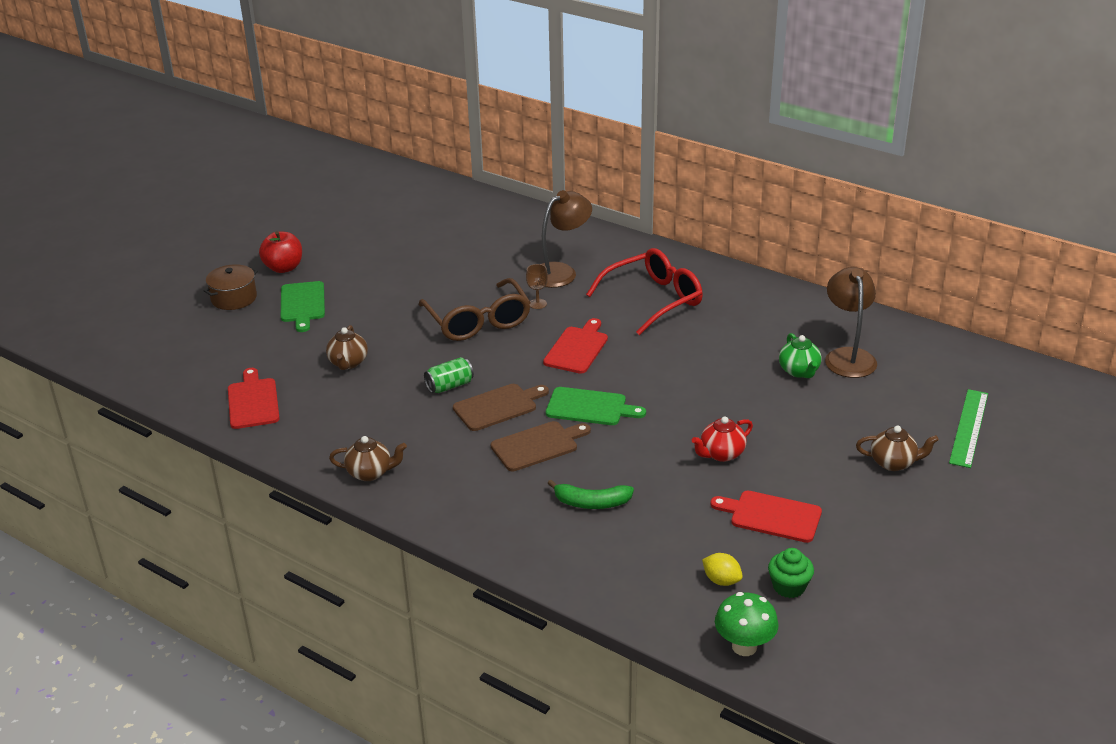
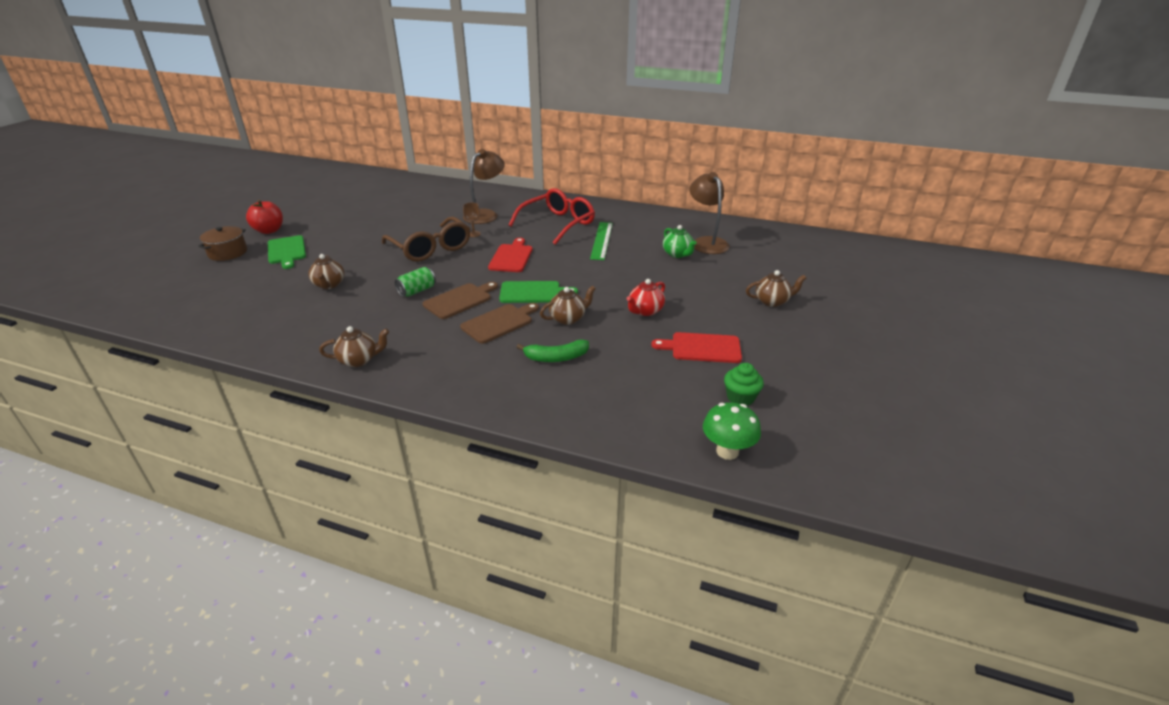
camera: 15 degrees left, 0 degrees up
red cutting board [228,368,280,429] -> none
yellow lemon [702,553,743,586] -> none
green ruler [949,389,988,468] -> green ruler moved to [590,222,613,260]
none -> brown teapot [540,285,596,325]

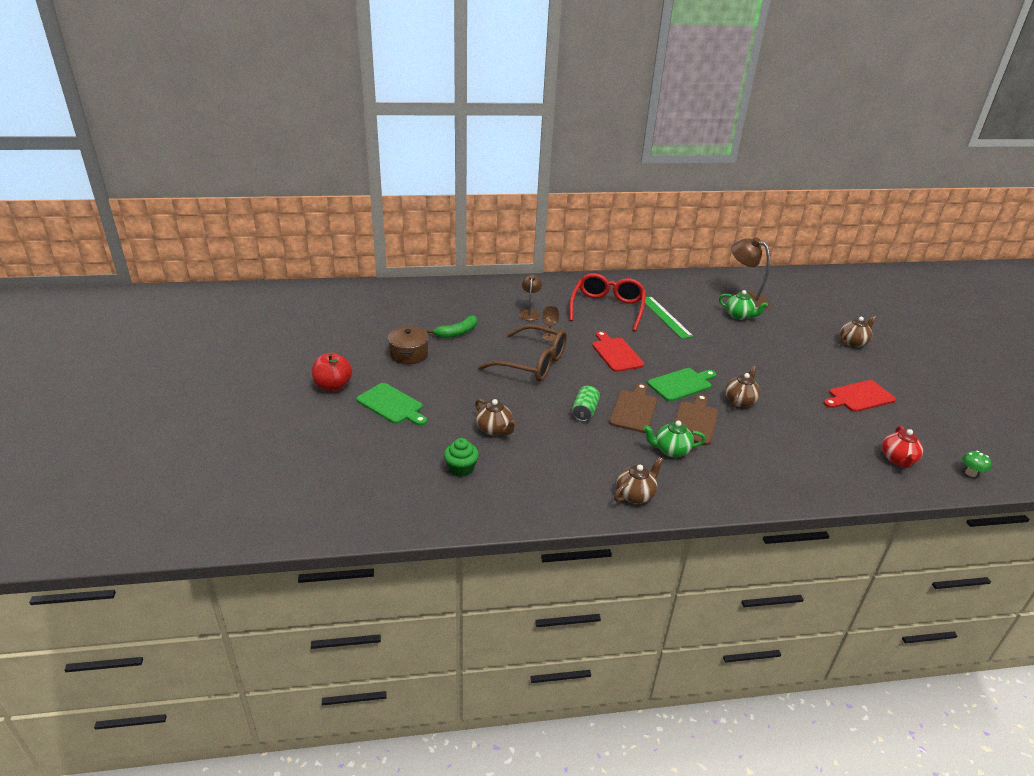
camera: 30 degrees left, 0 degrees up
brown pot [198,226,247,261] -> brown pot moved to [388,326,429,364]
brown lamp [463,149,505,224] -> brown lamp [519,275,542,321], size x0.60
green banana [517,340,589,362] -> green banana moved to [426,315,477,338]
red teapot [627,279,665,316] -> red teapot moved to [882,425,923,468]
green mushroom [703,402,761,460] -> green mushroom [962,451,991,477], size x0.58
green cupcake [724,363,764,406] -> green cupcake moved to [444,438,479,477]
none -> green teapot [644,421,706,458]

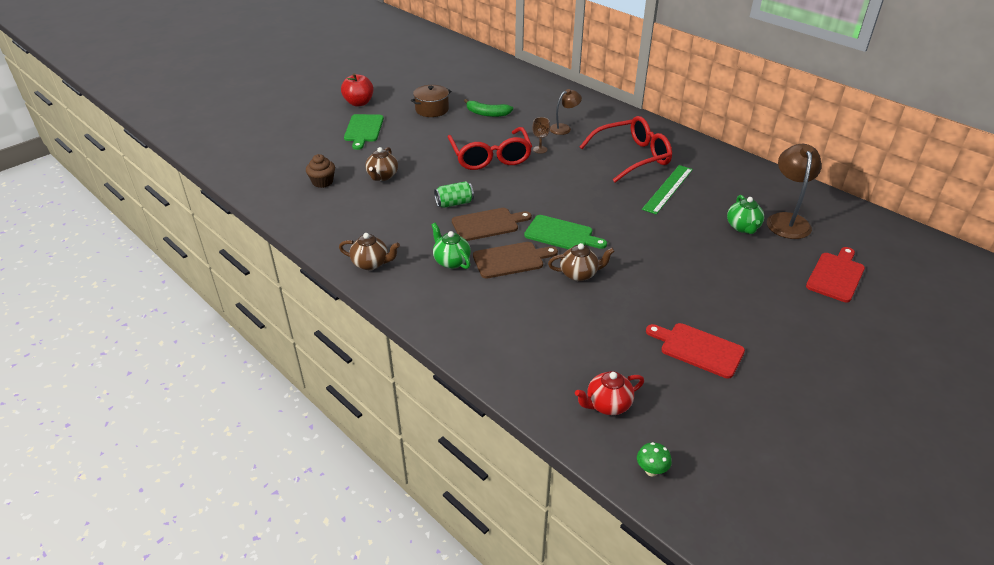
camera: 55 degrees right, 5 degrees up
green cupcake [444,438,479,477] -> brown cupcake [306,154,335,188]
brown glasses [478,324,567,382] -> red glasses [448,127,532,170]
red cutting board [592,331,644,372] -> red cutting board moved to [806,247,865,302]
brown teapot [840,315,877,347] -> none

